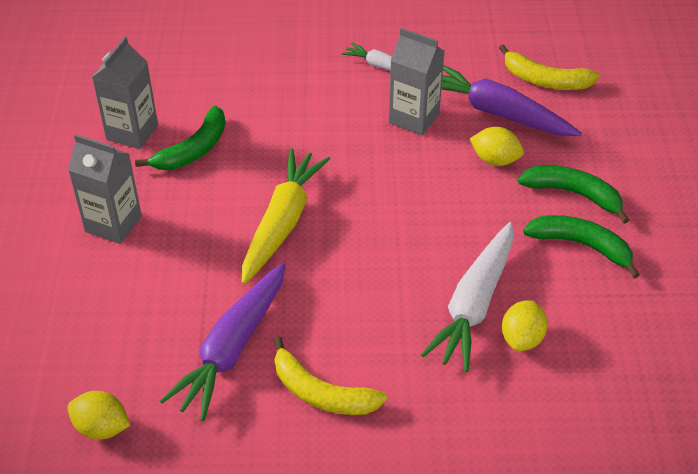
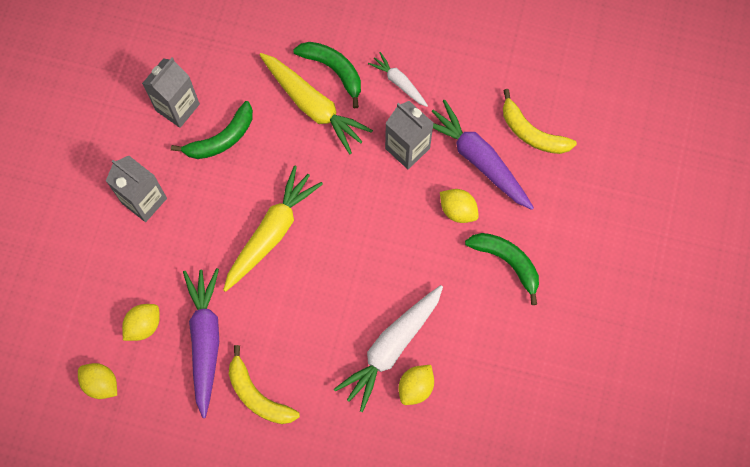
camera: 15 degrees right, 25 degrees up
purple carrot [160,263,285,421] -> purple carrot turned 135 degrees clockwise [183,268,219,418]
green banana [523,215,640,278] -> green banana moved to [293,42,361,108]
none -> yellow lemon [122,304,160,341]
none -> yellow carrot [259,53,373,154]

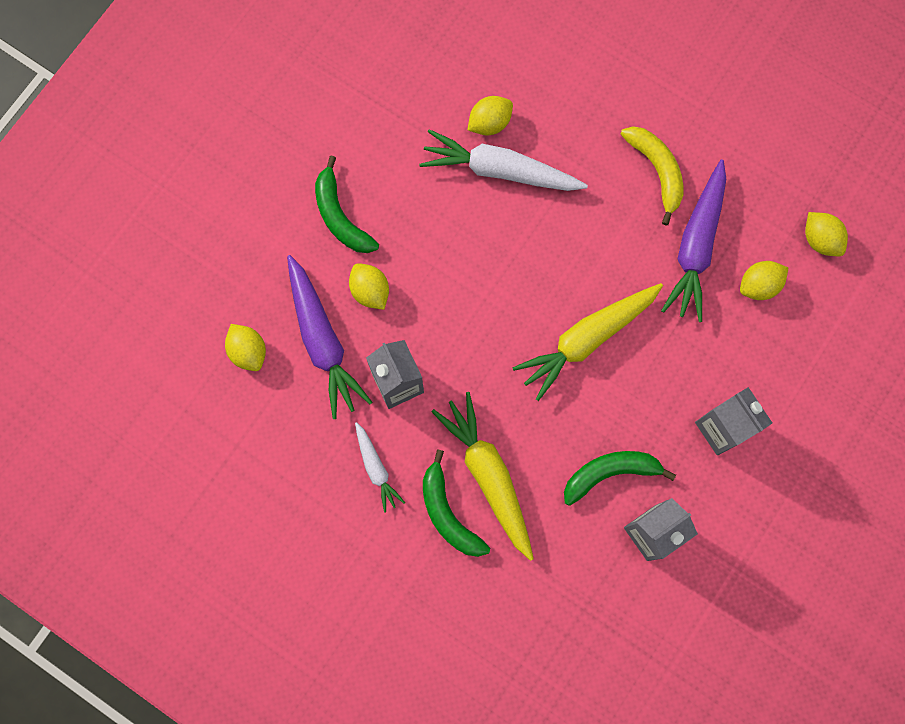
camera: 160 degrees left, 5 degrees up
white carrot [334,285,443,412] -> white carrot turned 135 degrees counterclockwise [419,129,588,191]
yellow banana [503,89,577,154] -> yellow lemon [225,324,266,371]

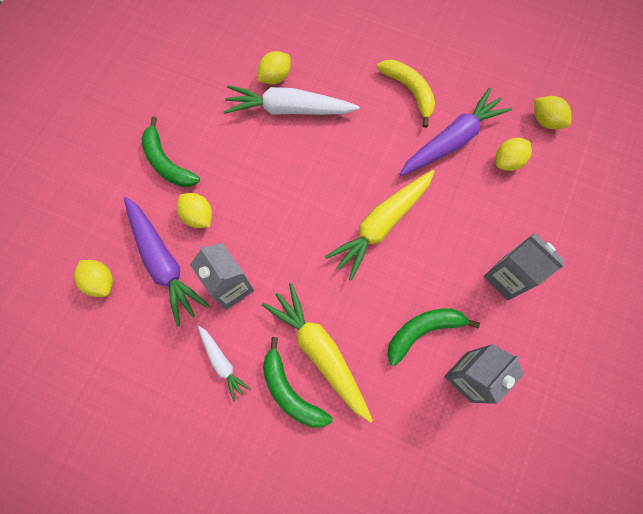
camera: 10 degrees left, 5 degrees down
purple carrot [661,159,726,322] -> purple carrot turned 135 degrees counterclockwise [400,88,512,176]

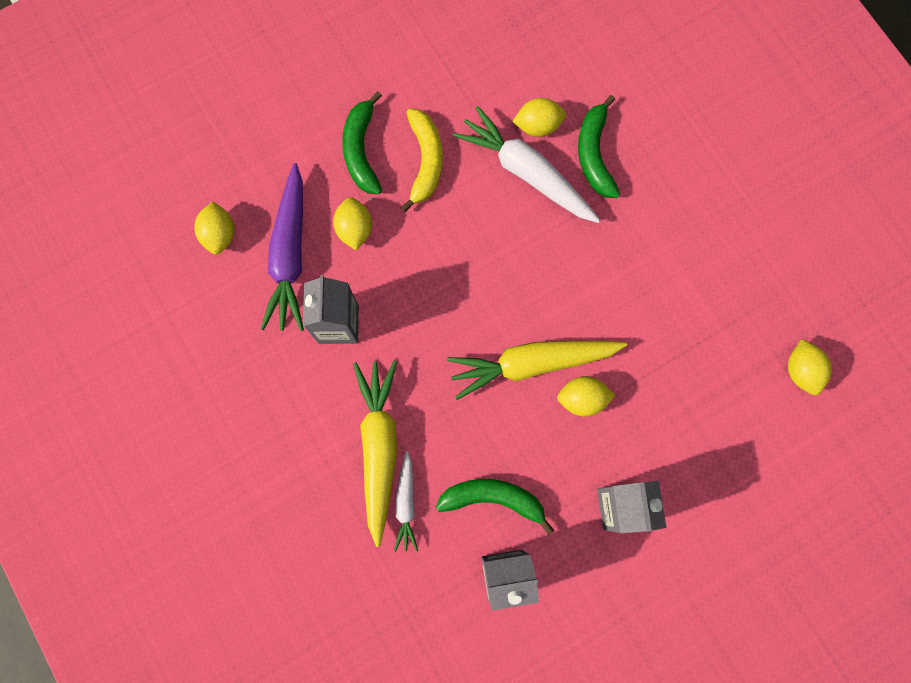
camera: 35 degrees right, 5 degrees up
white carrot [198,326,251,402] -> white carrot moved to [394,451,418,552]
green banana [263,337,333,428] -> green banana moved to [578,95,620,198]
yellow banana [377,60,435,128] -> yellow banana moved to [401,109,443,212]
purple carrot [400,88,512,176] -> none
yellow lemon [495,138,532,171] -> yellow lemon moved to [557,376,615,417]

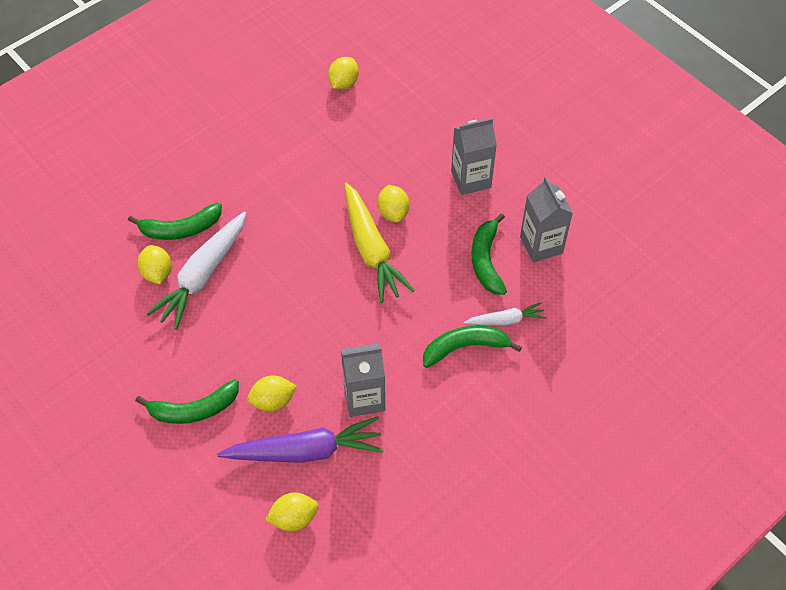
camera: 100 degrees left, 20 degrees down
yellow carrot [353,361,397,547] -> green banana [423,326,522,368]
yellow banana [401,109,443,212] -> none
yellow lemon [788,339,832,395] -> yellow lemon turned 45 degrees counterclockwise [328,57,359,90]

